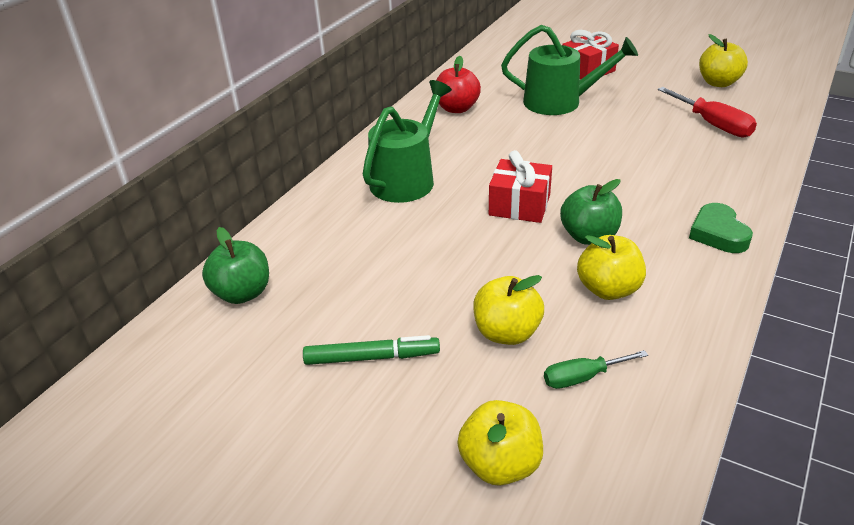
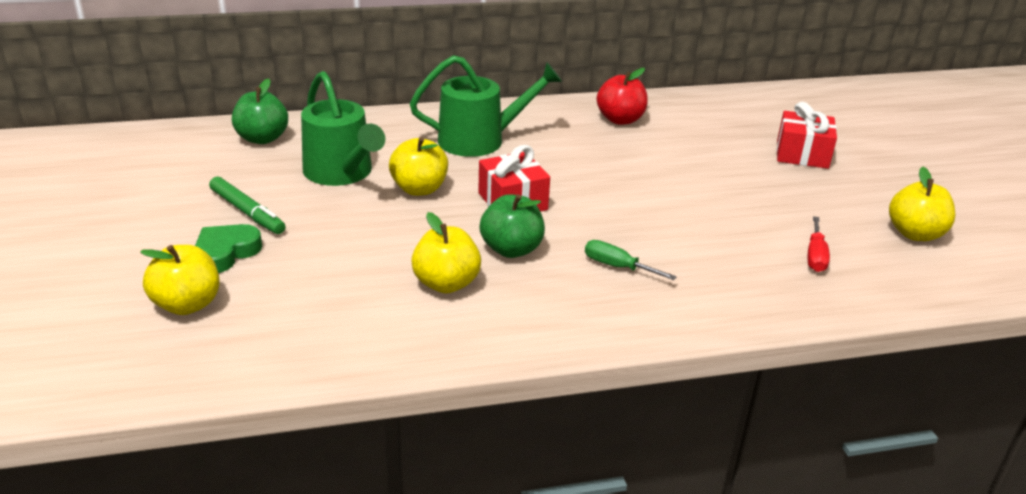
camera: 45 degrees right, 5 degrees down
yellow apple [473,275,544,345] -> yellow apple moved to [389,137,448,196]
green watering can [501,25,638,115] -> green watering can moved to [301,71,385,186]
green screwdriver [544,350,648,389] -> green screwdriver moved to [585,240,677,280]
red screwdriver [658,87,757,137] -> red screwdriver [808,216,830,272], size x0.64
green heart [689,203,753,253] -> green heart moved to [195,224,262,273]

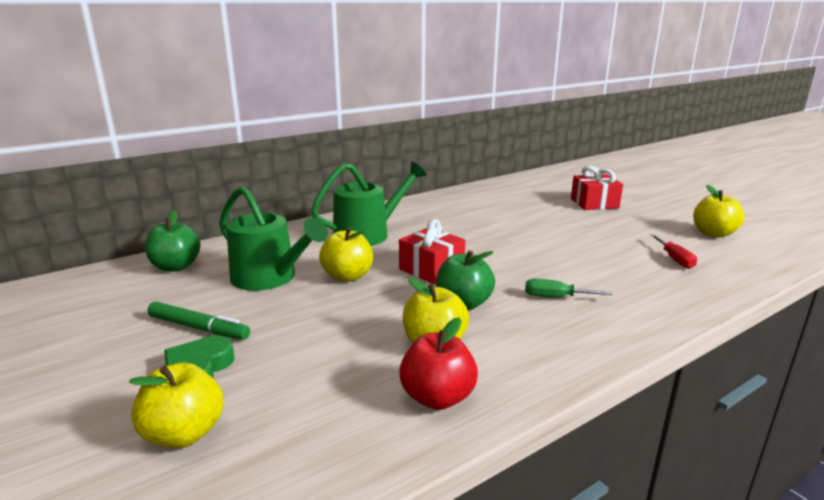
camera: 20 degrees left, 10 degrees down
red apple [597,68,648,125] -> red apple moved to [399,317,478,410]

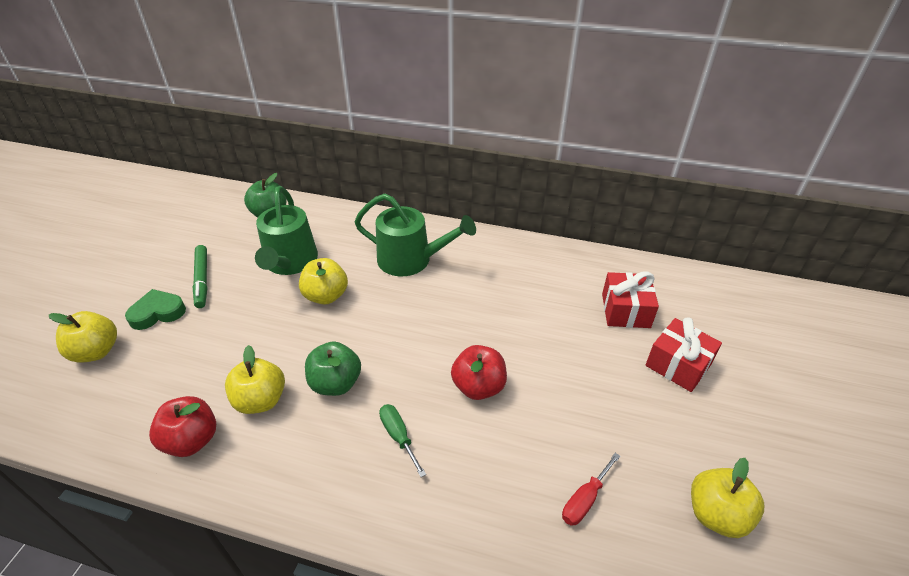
camera: 50 degrees right, 20 degrees up
red gift [399,219,465,284] -> red gift moved to [602,272,659,328]
none -> red apple [451,345,507,400]

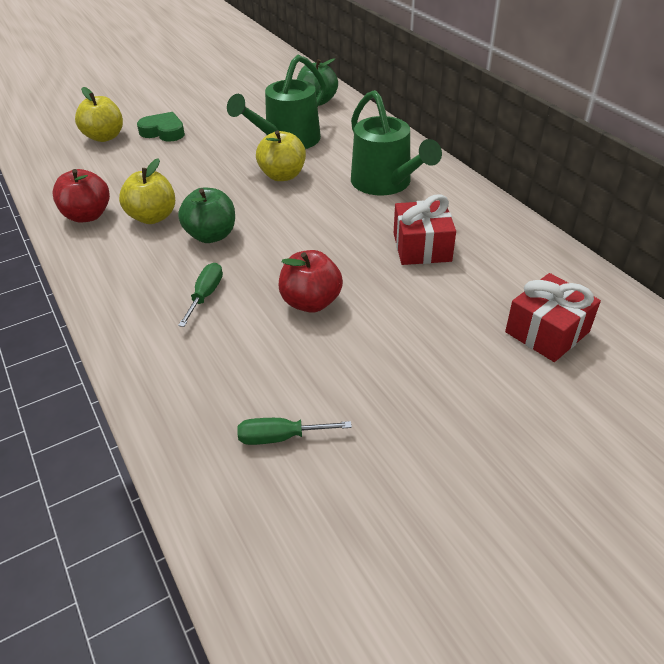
camera: 45 degrees right, 0 degrees up
green marker [193,245,208,308] -> none
red screwdriver [562,453,620,526] -> green screwdriver [237,418,352,445]
red gift [646,317,722,392] -> red gift moved to [394,195,456,265]
yellow apple [691,458,764,538] -> none

